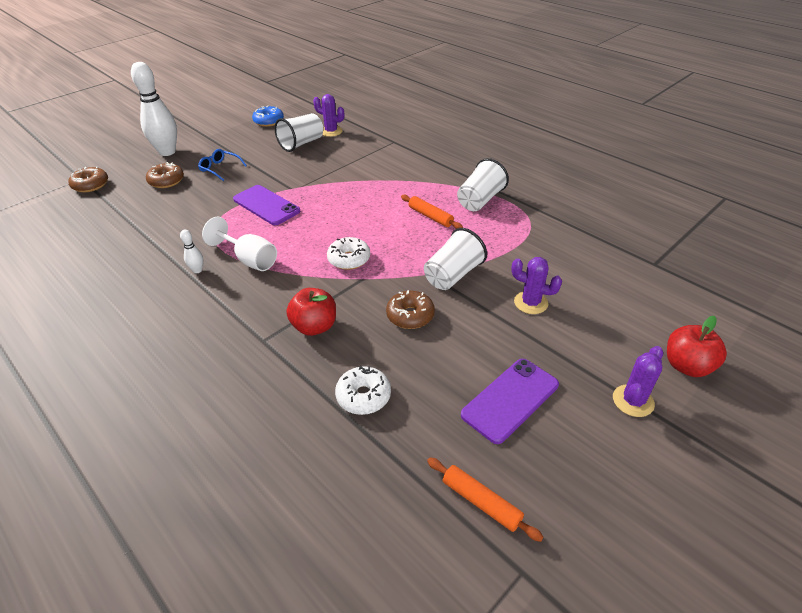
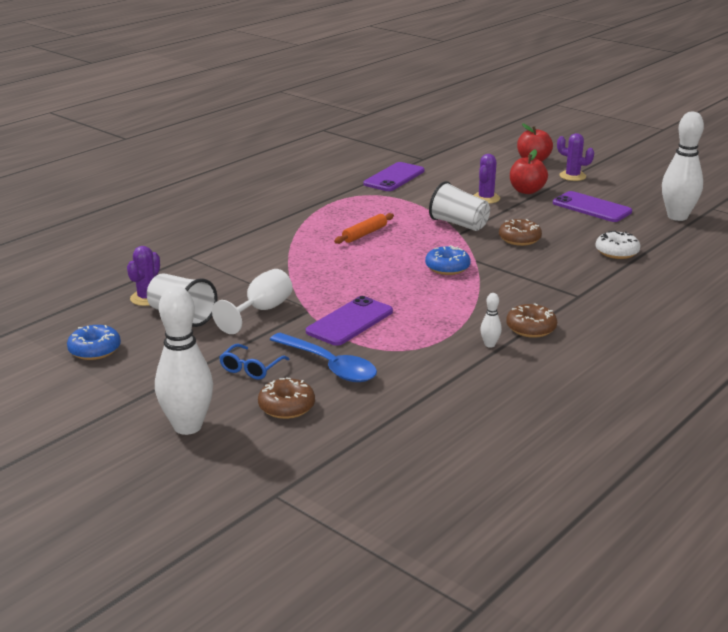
camera: 95 degrees left, 15 degrees down
brown donut [68,167,108,192] -> brown donut moved to [506,303,557,338]
white goblet [202,217,277,271] -> white goblet moved to [212,269,293,334]
red apple [286,288,336,336] -> red apple moved to [510,149,548,194]
white donut [327,237,370,270] -> blue donut [425,245,471,275]
orange rolling pin [427,457,544,542] -> white bowling pin [662,112,704,221]
white cup [457,158,509,211] -> none
none -> blue spoon [270,333,377,382]
none -> purple phone [363,162,425,191]

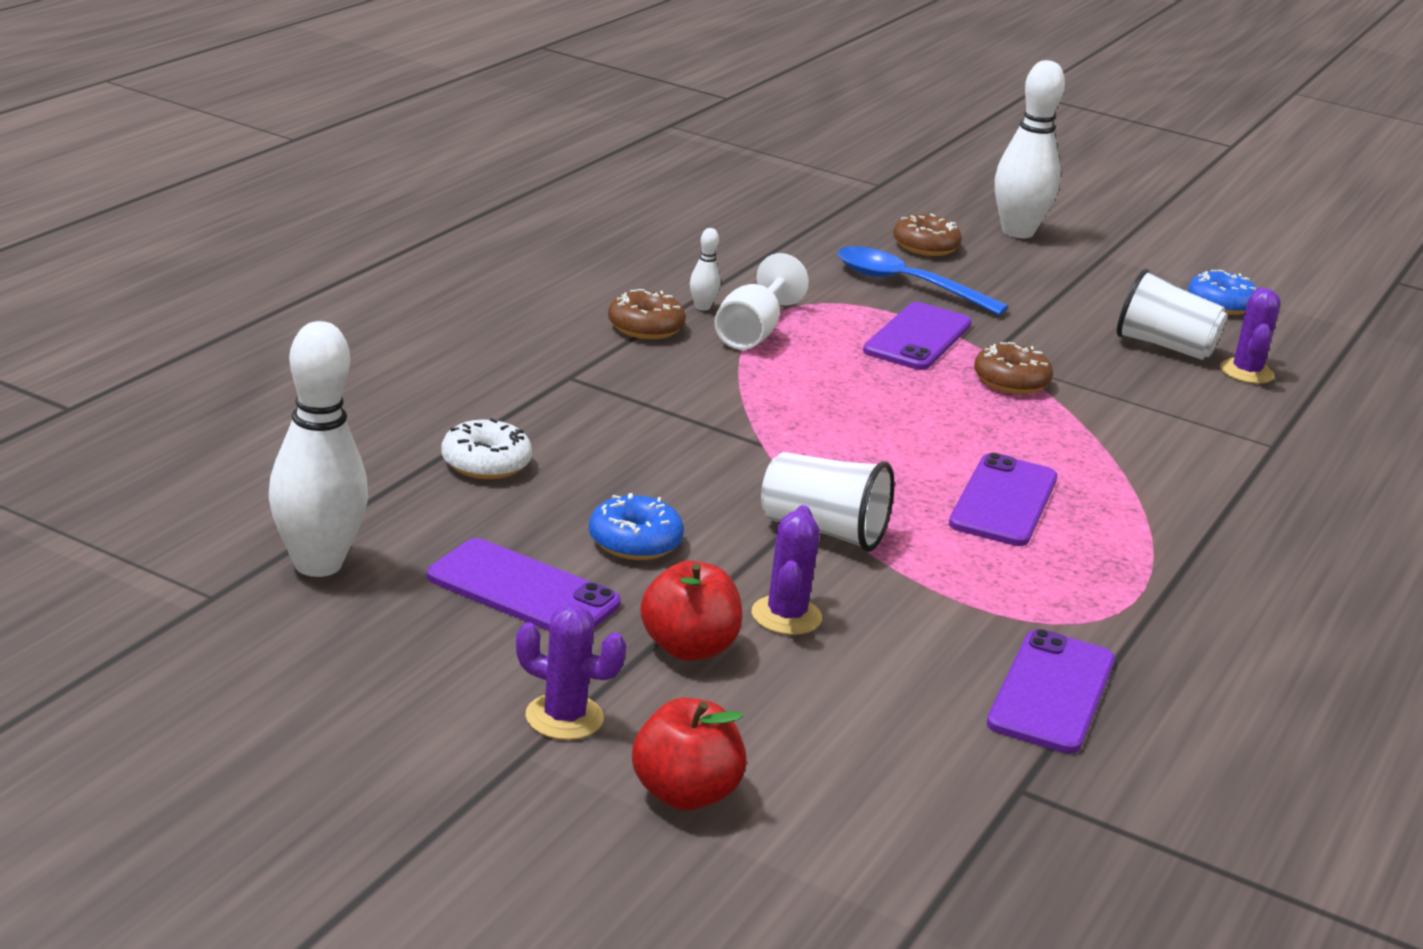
camera: 165 degrees right, 0 degrees up
white goblet [212,269,293,334] -> white goblet moved to [714,253,809,350]
blue glasses [219,344,289,380] -> none
orange rolling pin [334,213,394,244] -> purple phone [949,453,1058,546]
blue donut [425,245,471,275] -> blue donut moved to [589,493,684,560]
brown donut [499,219,542,246] -> brown donut moved to [974,342,1053,394]

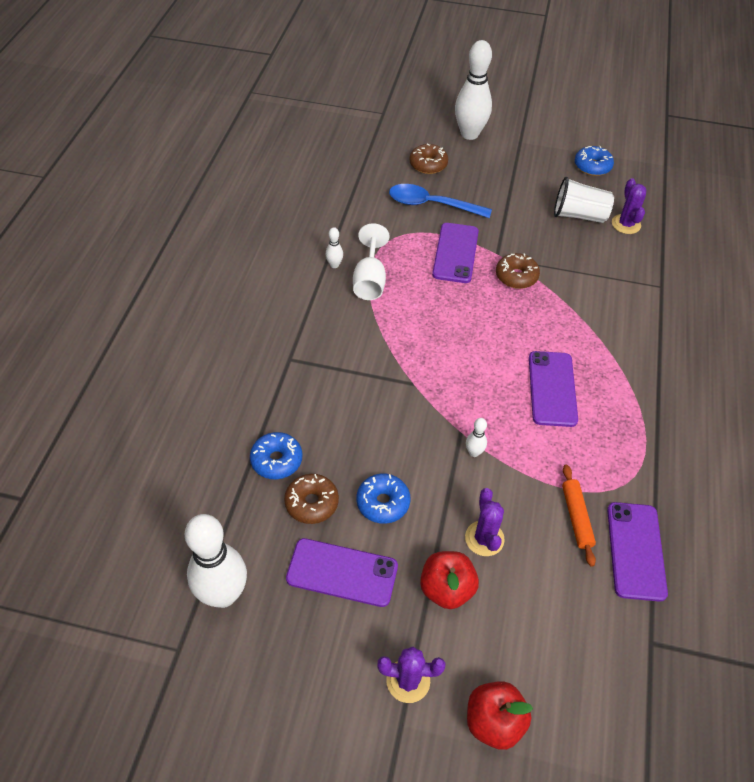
camera: 15 degrees left, 25 degrees up
white donut [441,418,532,479] -> blue donut [250,432,302,479]
brown donut [608,289,686,339] -> brown donut moved to [284,474,339,524]
white cup [761,452,894,552] -> white bowling pin [466,418,487,457]
none -> orange rolling pin [562,465,596,567]

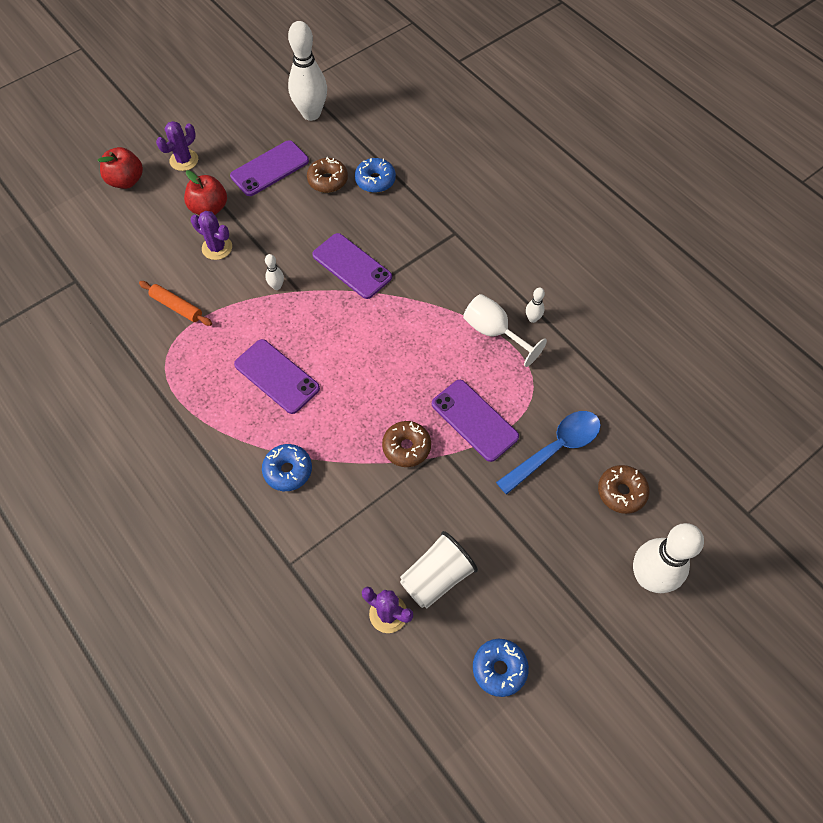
camera: 130 degrees right, 10 degrees up
blue donut [357,474,410,524] -> blue donut moved to [262,444,312,491]
purple phone [607,502,668,602] -> purple phone moved to [312,233,392,299]

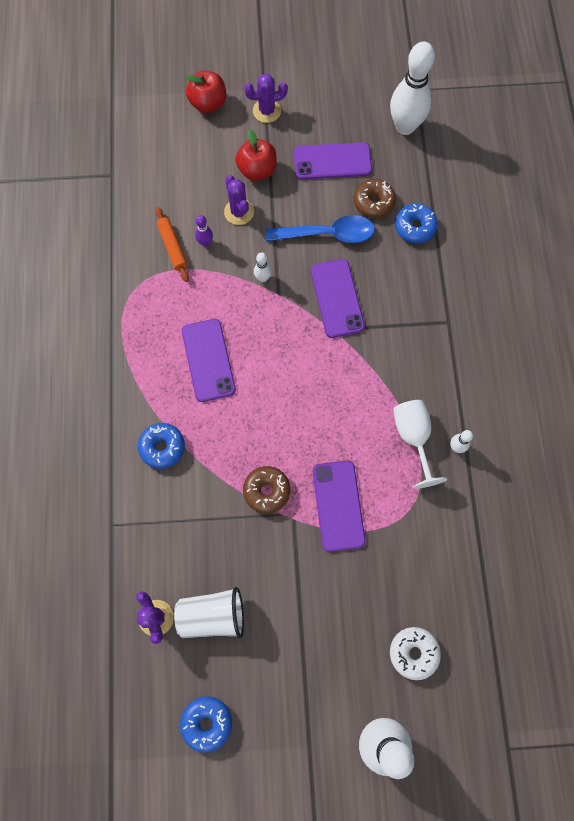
camera: 35 degrees right, 10 degrees up
blue spoon [496,411,601,495] -> blue spoon moved to [265,215,375,243]
brown donut [598,465,650,514] -> white donut [390,627,441,680]
none -> purple bowling pin [195,215,213,247]

